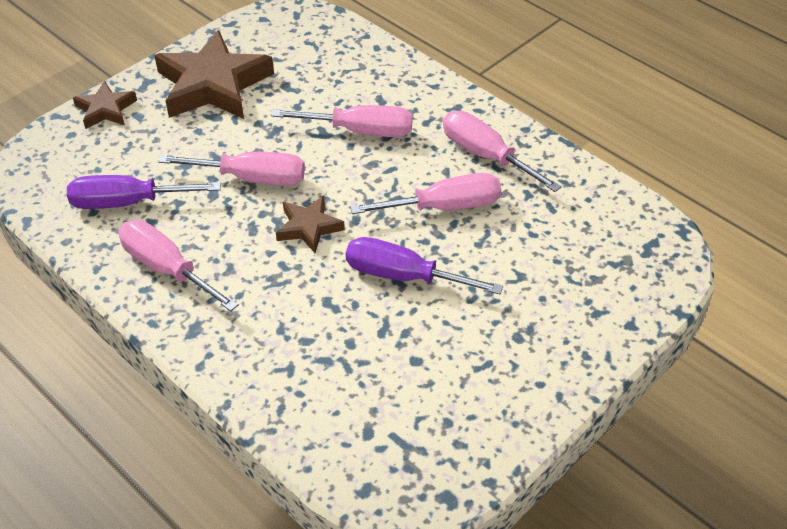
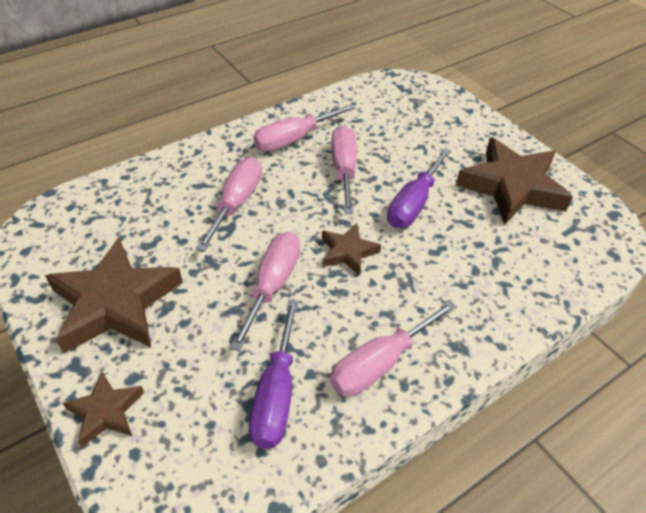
camera: 80 degrees left, 0 degrees up
none -> brown star [456,137,573,225]

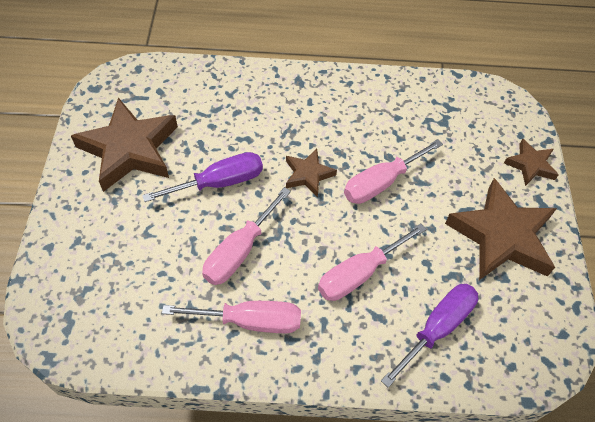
camera: 145 degrees left, 10 degrees up
purple screwdriver [249,299,299,449] -> purple screwdriver moved to [381,284,478,388]
pink screwdriver [330,300,457,396] -> none

